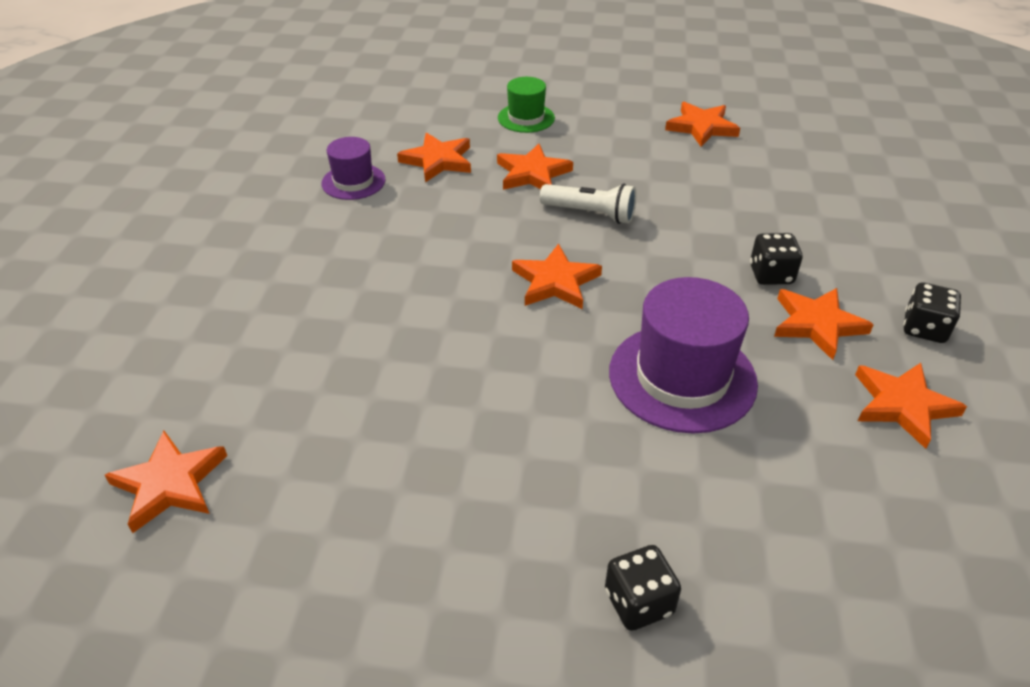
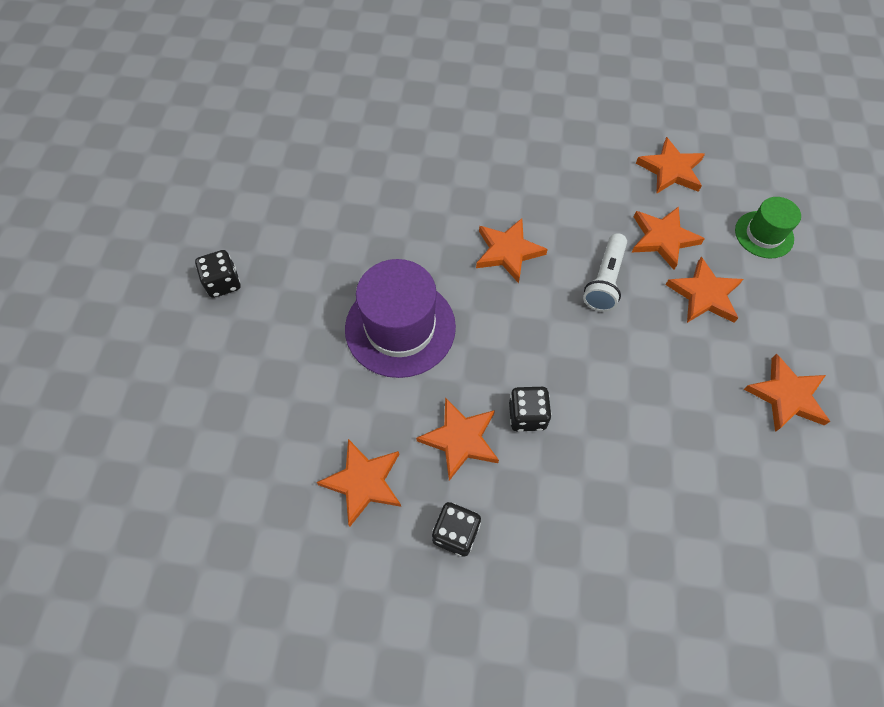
camera: 90 degrees right, 20 degrees up
orange star [105,431,227,533] -> orange star moved to [665,257,743,323]
purple hat [322,137,385,200] -> none

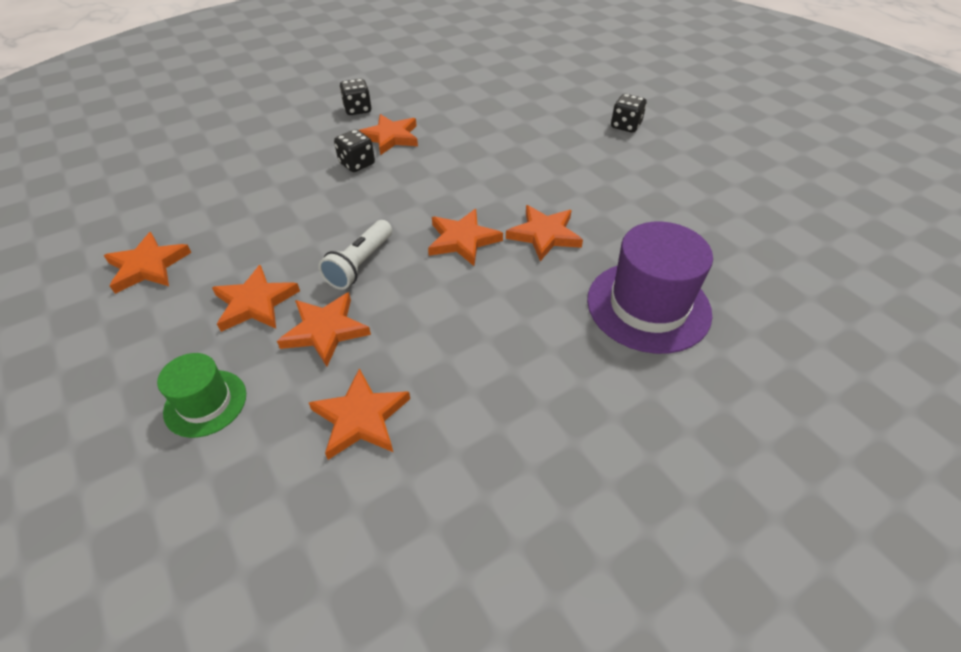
camera: 140 degrees right, 15 degrees down
orange star [316,439,401,526] -> orange star moved to [506,205,583,262]
purple hat [345,259,456,378] -> purple hat moved to [587,222,713,354]
white flashlight [583,233,627,312] -> white flashlight turned 135 degrees counterclockwise [318,220,392,290]

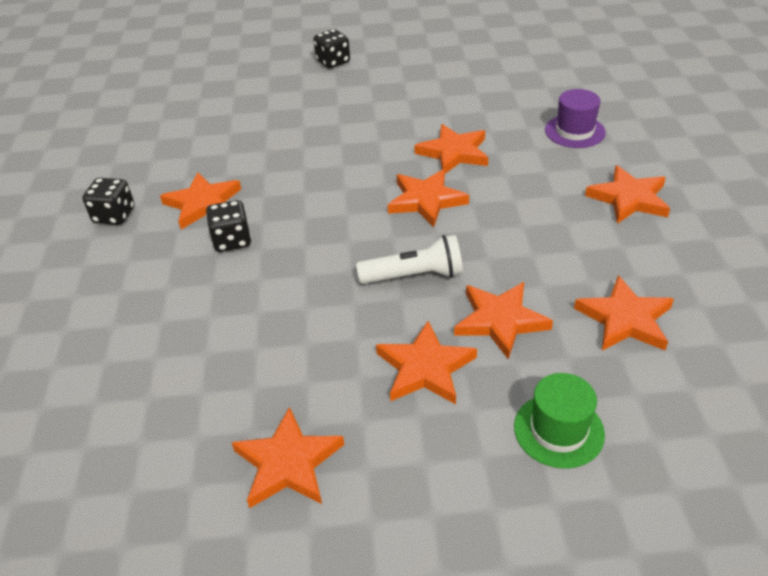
camera: 60 degrees left, 5 degrees down
white flashlight [318,220,392,290] -> white flashlight turned 60 degrees counterclockwise [356,235,463,284]
purple hat [587,222,713,354] -> purple hat [545,89,606,148], size x0.56
none -> orange star [585,165,670,224]

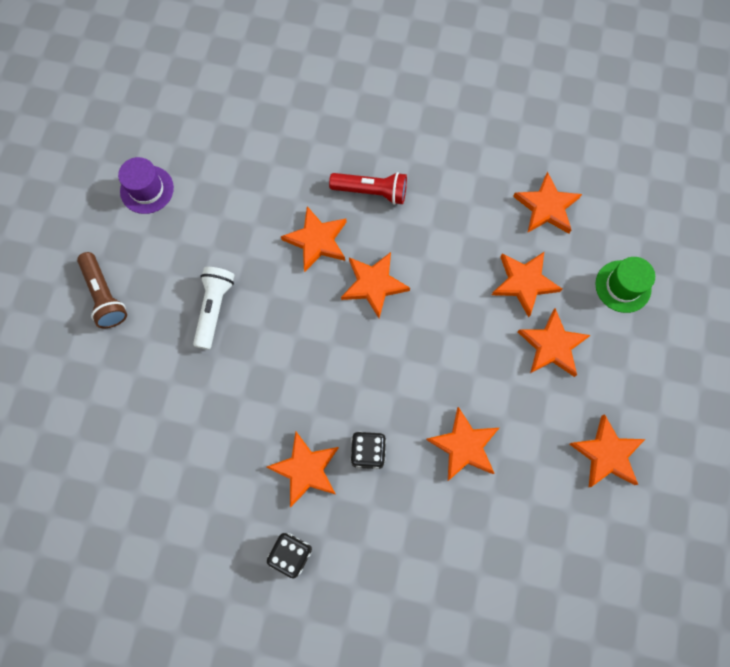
camera: 75 degrees left, 30 degrees up
black dice [313,29,350,68] -> brown flashlight [77,252,127,328]
white flashlight [356,235,463,284] -> white flashlight moved to [193,267,234,350]
purple hat [545,89,606,148] -> purple hat moved to [118,157,174,214]
orange star [585,165,670,224] -> orange star moved to [426,407,499,481]
none -> red flashlight [329,172,407,205]

